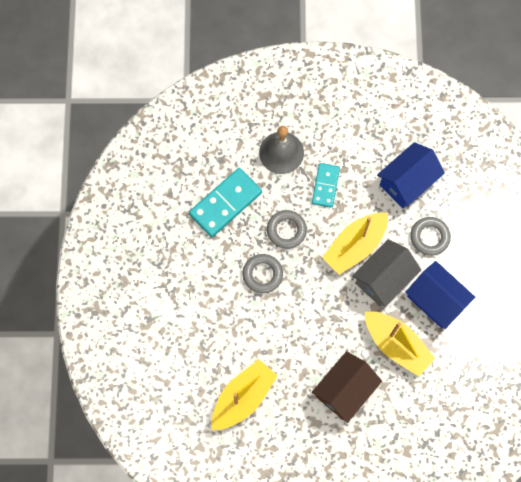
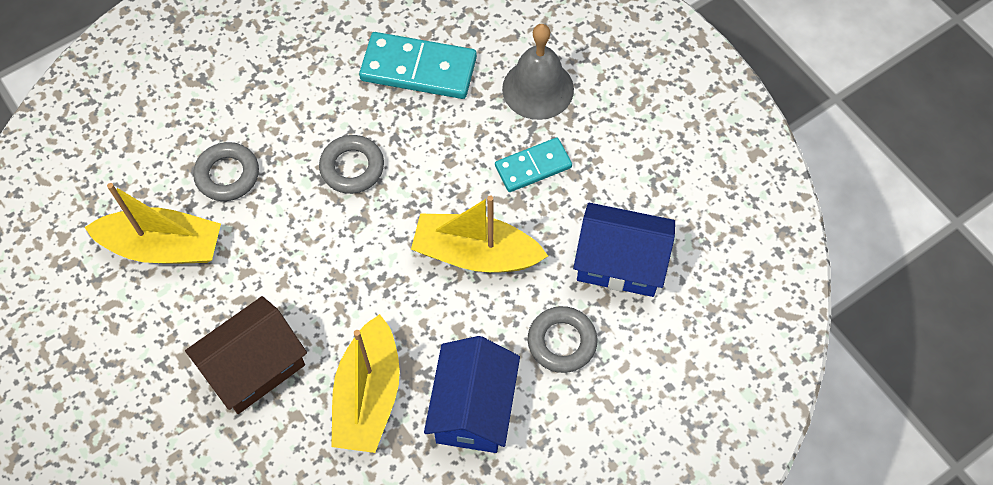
camera: 55 degrees right, 10 degrees down
grey ring [267,210,307,249] -> grey ring moved to [193,142,259,201]
brown house [312,351,382,423] -> brown house turned 45 degrees counterclockwise [185,296,307,414]
grey house [352,239,421,307] -> none

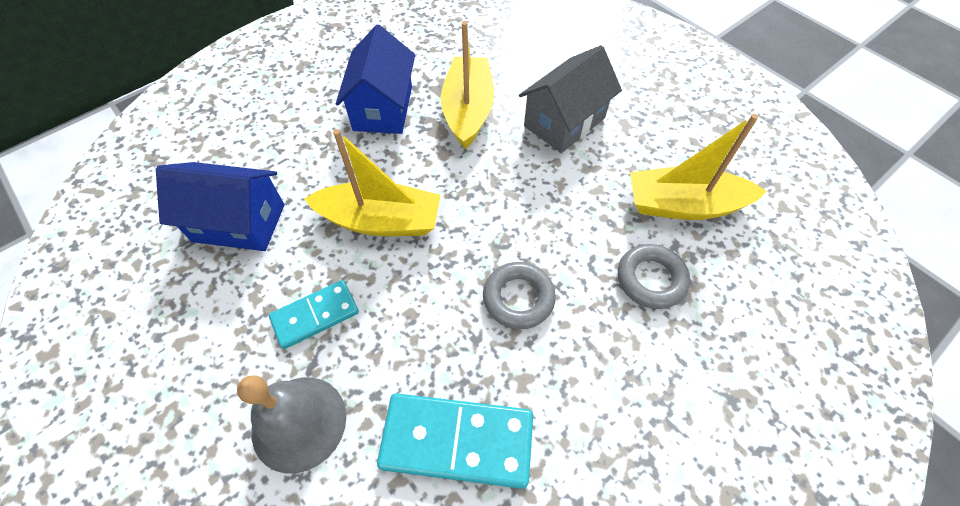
camera: 175 degrees right, 5 degrees down
brown house [185,296,307,414] -> grey house [519,45,622,153]
grey ring [528,306,597,373] -> none

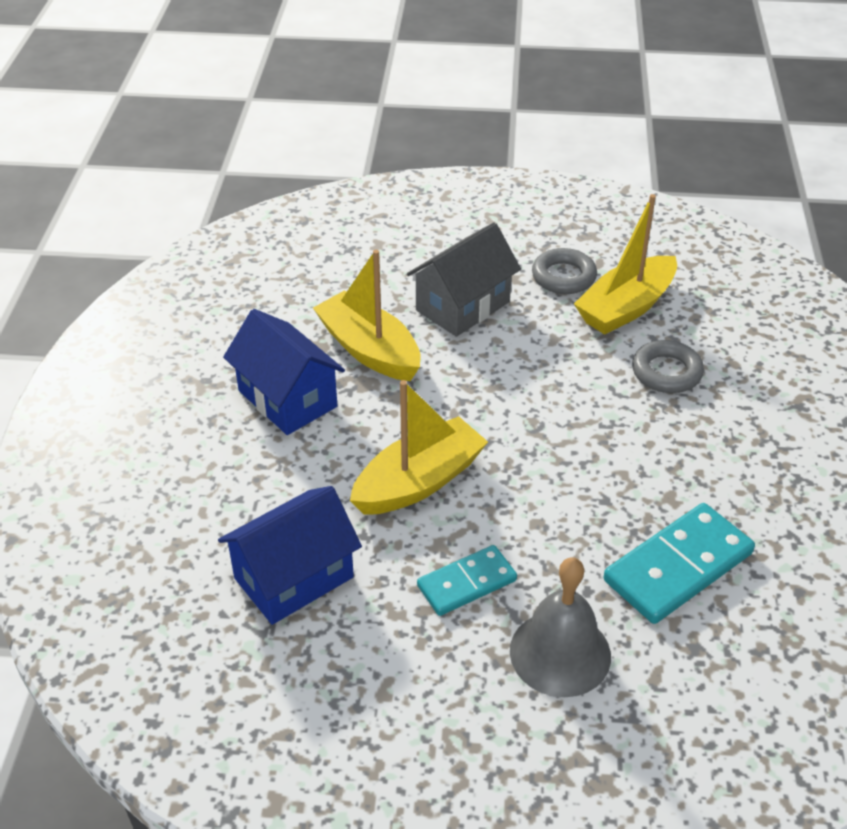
camera: 45 degrees left, 15 degrees down
turquoise domino [269,280,359,349] -> turquoise domino turned 45 degrees clockwise [417,545,517,616]
grey ring [483,262,556,329] -> grey ring moved to [532,248,597,294]
grey house [519,45,622,153] -> grey house turned 45 degrees clockwise [407,222,521,337]

